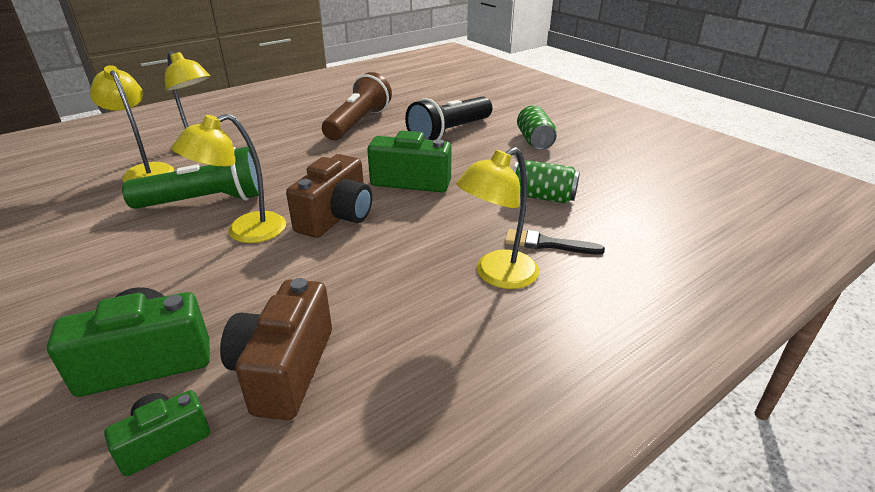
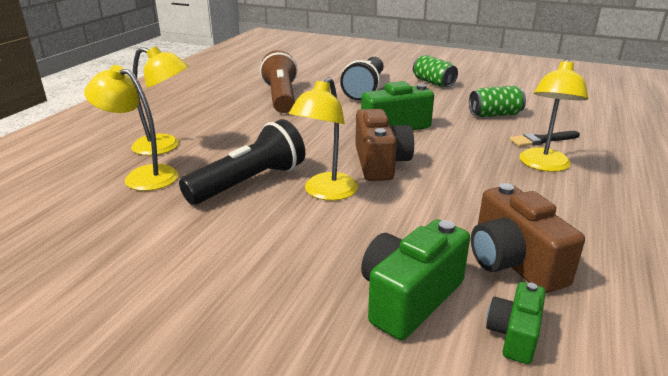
camera: 30 degrees left, 5 degrees down
green flashlight [122,146,259,209] -> black flashlight [179,119,305,205]

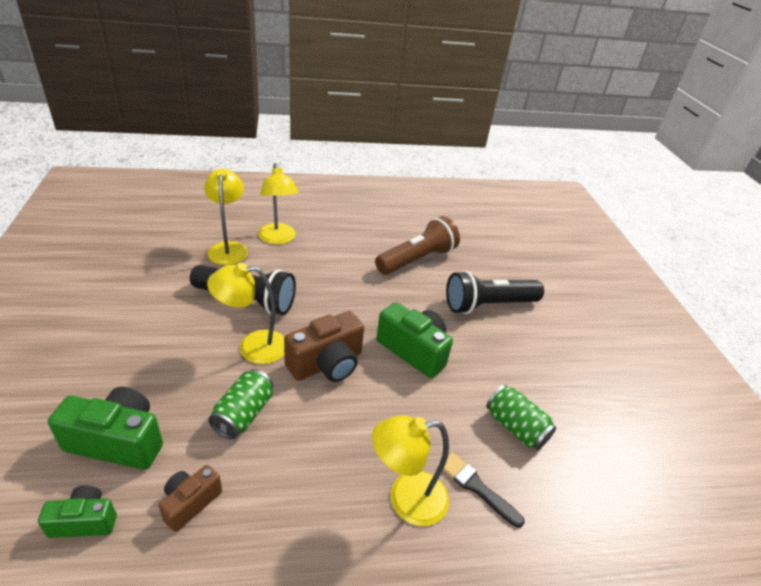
camera: 55 degrees right, 10 degrees up
green can [413,55,458,87] -> green can moved to [208,369,273,439]
brown camera [471,183,585,293] -> brown camera [158,465,222,532], size x0.58

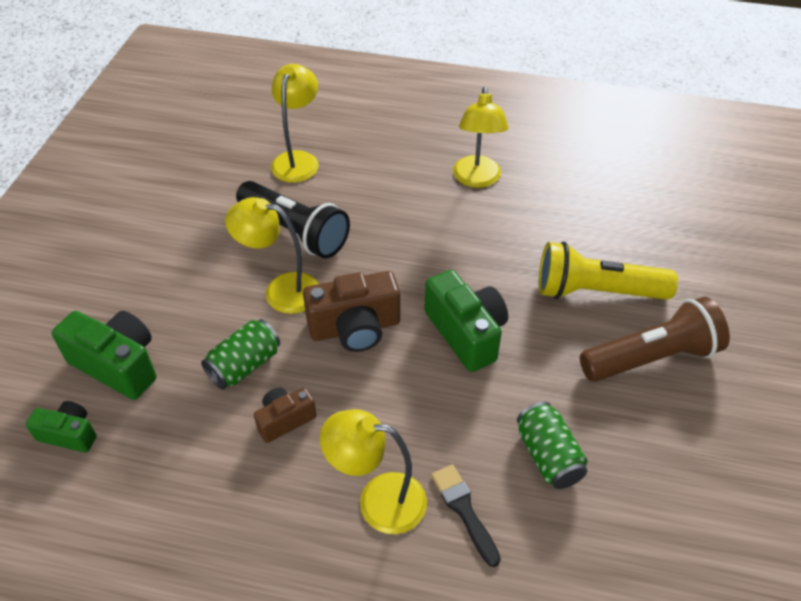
camera: 25 degrees right, 10 degrees up
brown camera [158,465,222,532] -> brown camera moved to [254,388,317,443]
yellow lamp [258,163,299,244] -> yellow lamp moved to [453,87,508,188]
brown flashlight [375,216,460,275] -> brown flashlight moved to [580,297,730,382]
black flashlight [446,271,544,314] -> yellow flashlight [539,242,678,300]

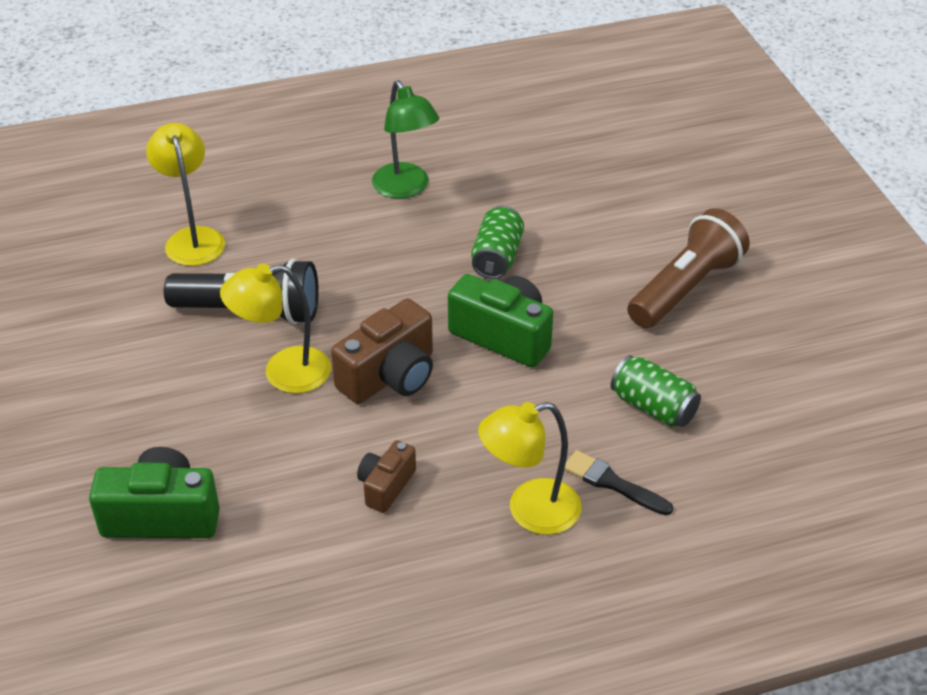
camera: 30 degrees left, 5 degrees down
green camera [26,401,96,453] -> none
green can [201,319,280,390] -> green can moved to [471,206,524,279]
yellow lamp [453,87,508,188] -> green lamp [372,80,439,199]
yellow flashlight [539,242,678,300] -> none

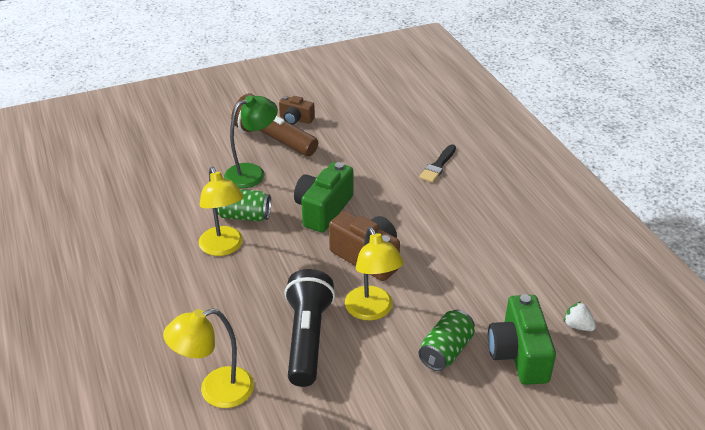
camera: 95 degrees left, 5 degrees down
brown camera [357,440,416,513] -> brown camera moved to [279,96,315,125]
green lamp [372,80,439,199] -> green lamp moved to [224,95,278,188]
yellow lamp [478,402,581,535] -> yellow lamp moved to [199,167,244,256]
green can [611,355,701,427] -> green can moved to [418,310,475,371]
none -> white strawberry [564,301,596,331]

